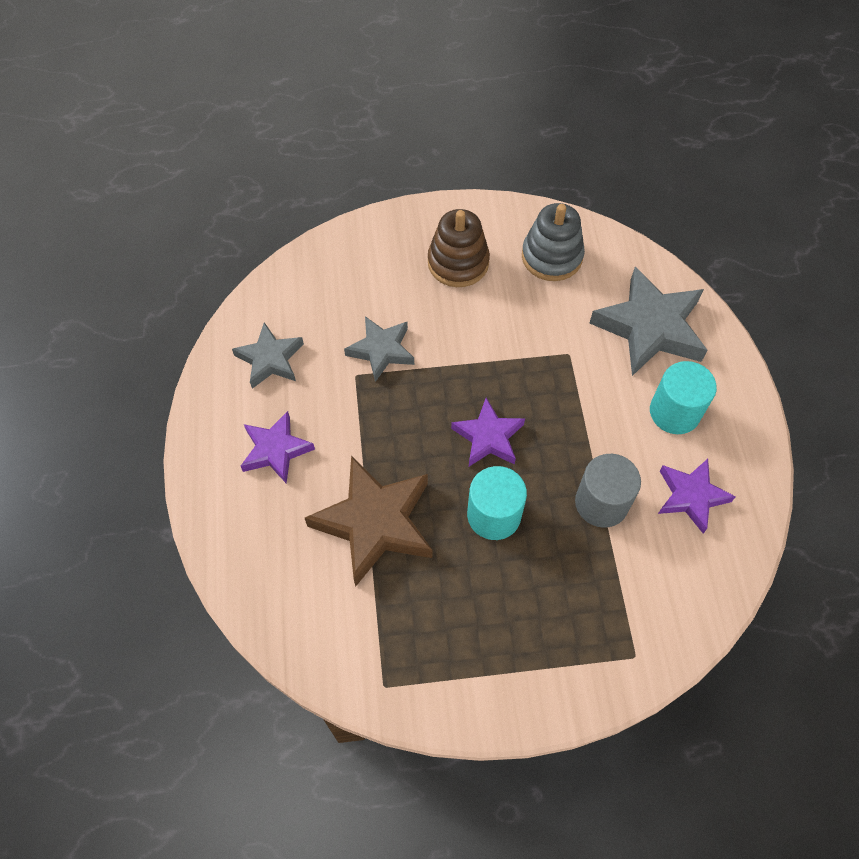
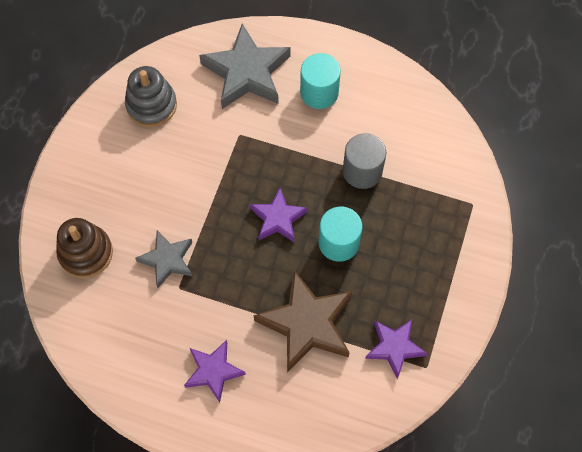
camera: 65 degrees left, 5 degrees up
grey star [232,322,304,389] -> none
brown stacking toy [428,209,490,287] -> brown stacking toy moved to [56,218,113,278]
purple star [658,459,736,533] -> purple star moved to [365,319,427,379]

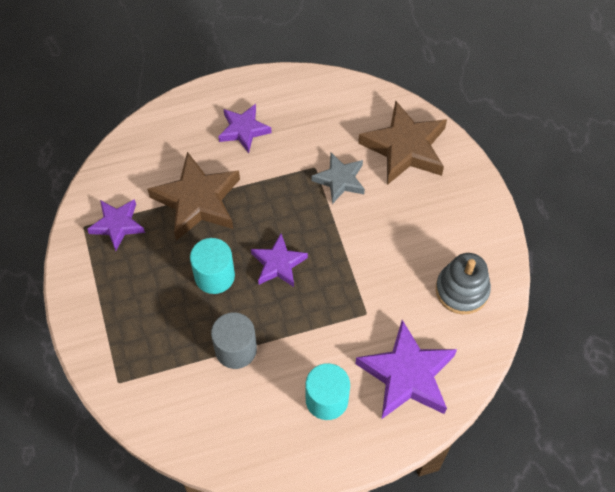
camera: 145 degrees right, 5 degrees down
brown stacking toy [56,218,113,278] -> brown star [358,100,447,185]
grey star [199,24,290,109] -> purple star [355,320,457,419]

